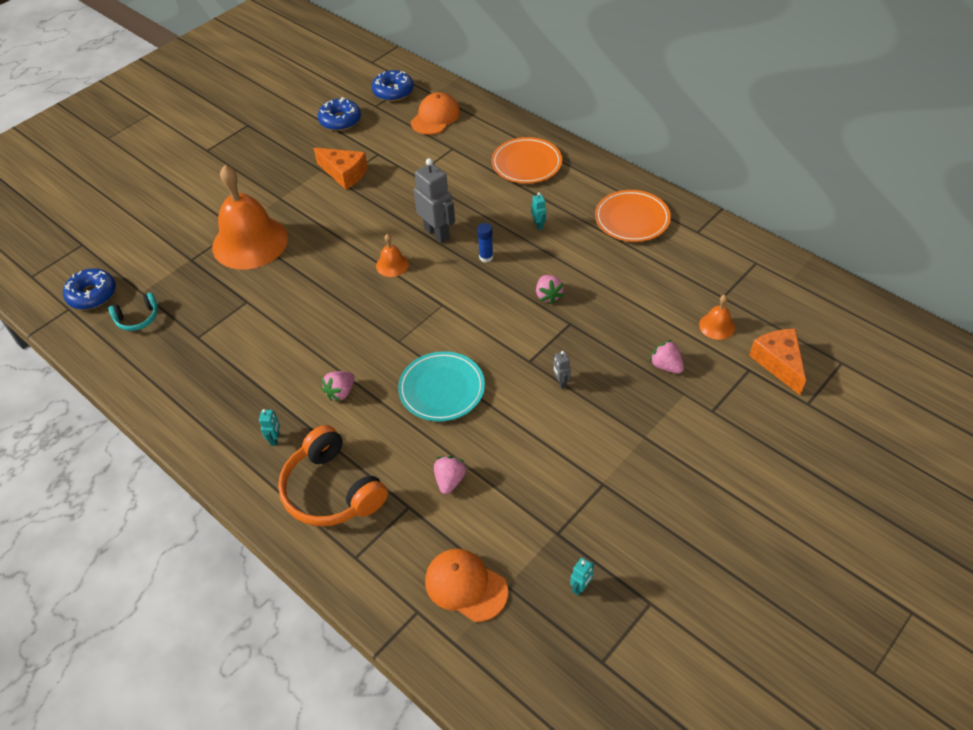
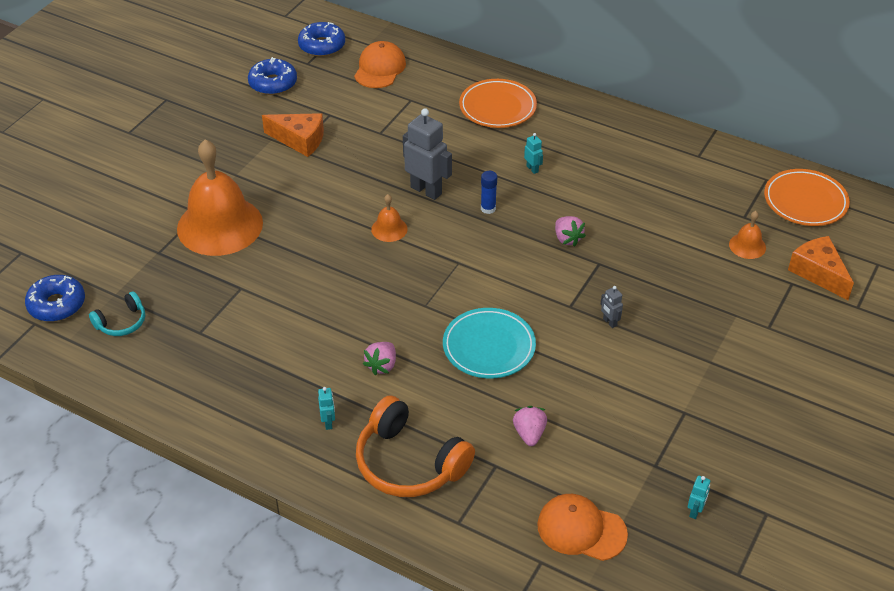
camera: 15 degrees left, 5 degrees down
orange plate [595,190,671,242] -> orange plate moved to [764,169,850,226]
pink strawberry [650,340,684,374] -> none

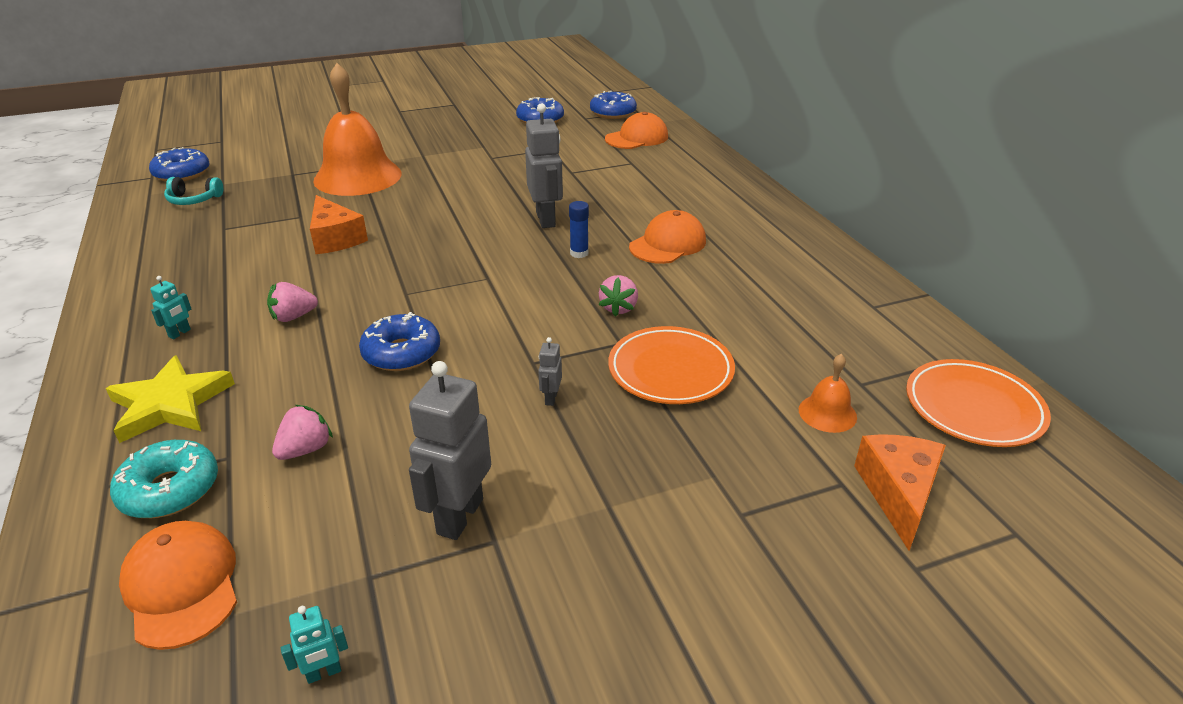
camera: 40 degrees right, 10 degrees down
orange cheese [262,113,324,157] -> orange cheese moved to [310,195,368,254]
orange headphones [356,395,475,497] -> yellow star [106,355,235,443]
orange bell [371,194,408,242] -> none
turquoise plate [443,308,536,378] -> blue donut [359,312,440,371]
orange plate [459,79,537,128] -> orange plate moved to [608,326,735,404]
turquoise robot [524,133,543,174] -> orange cap [629,210,706,264]
none -> turquoise donut [110,440,218,518]
none -> grey robot [409,361,491,540]

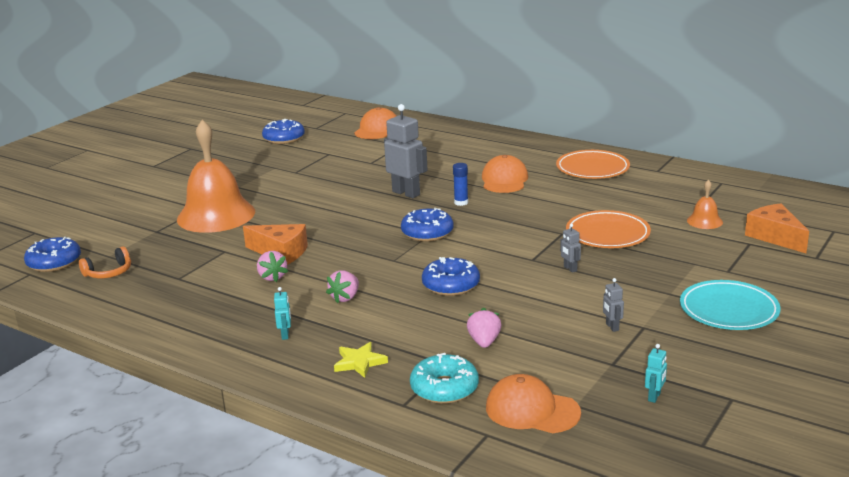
camera: 35 degrees left, 10 degrees down
yellow star [106,355,235,443] -> yellow star [334,342,388,378], size x0.60
turquoise headphones [164,177,223,205] -> orange headphones [79,247,131,278]
grey robot [409,361,491,540] -> grey robot [603,278,624,332], size x0.46
blue donut [590,91,637,119] -> blue donut moved to [401,208,453,242]
pink strawberry [599,275,638,317] -> pink strawberry moved to [257,251,288,282]
orange plate [906,359,1051,447] -> orange plate moved to [556,150,630,179]
none -> turquoise plate [680,280,781,330]

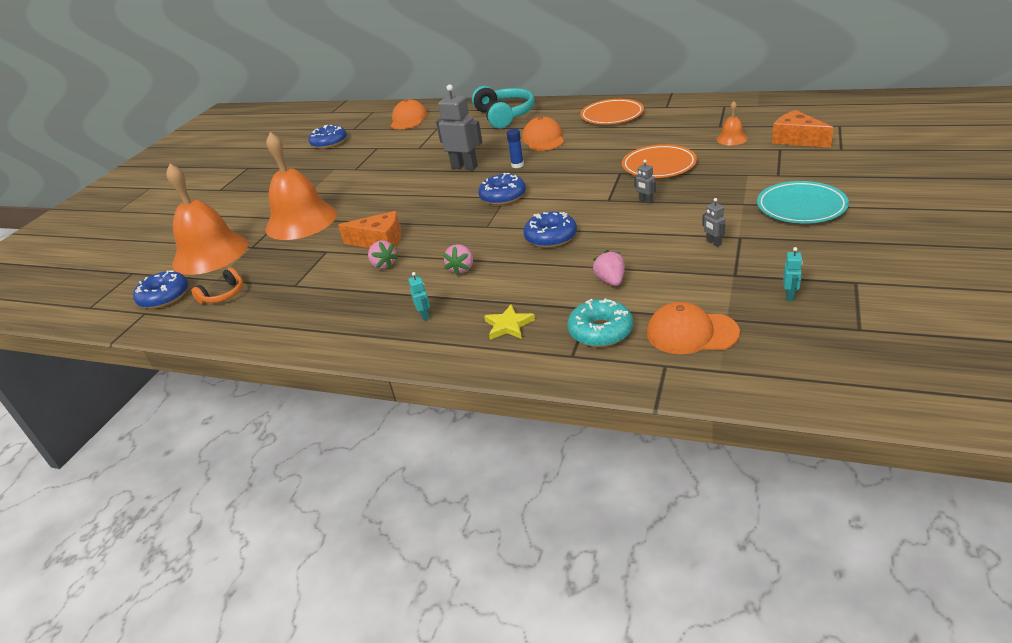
camera: 10 degrees left, 10 degrees up
none -> orange bell [166,164,248,275]
none -> turquoise headphones [472,86,535,129]

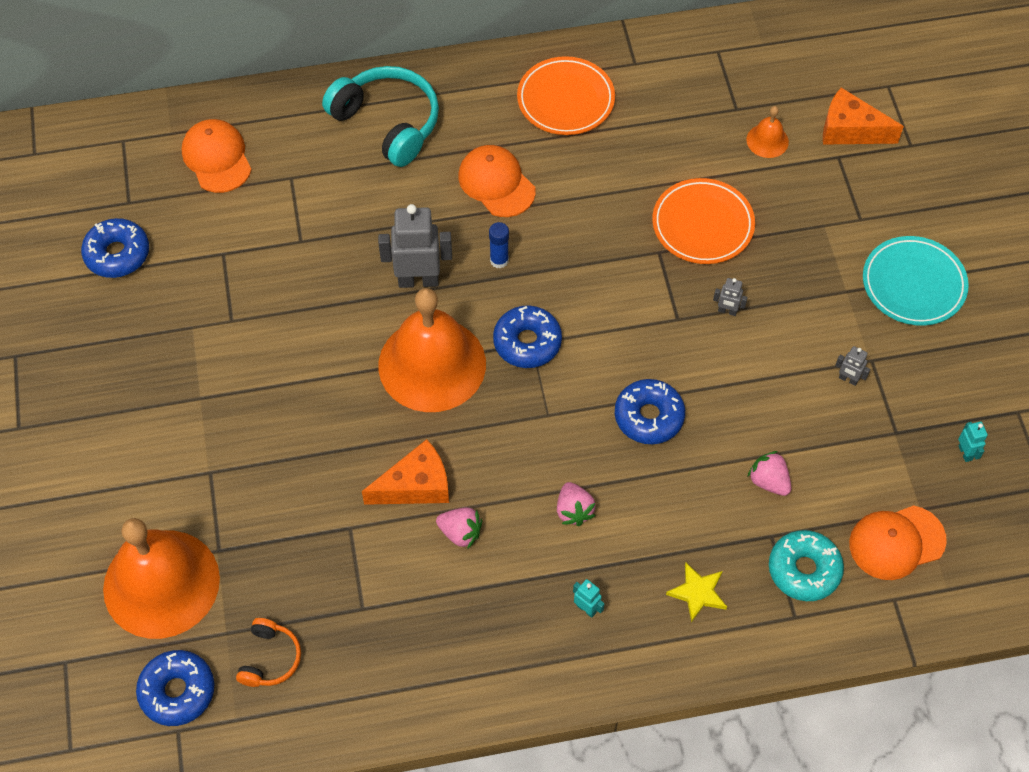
camera: 35 degrees left, 25 degrees up
orange bell [265,132,337,240] -> orange bell moved to [378,288,486,412]

